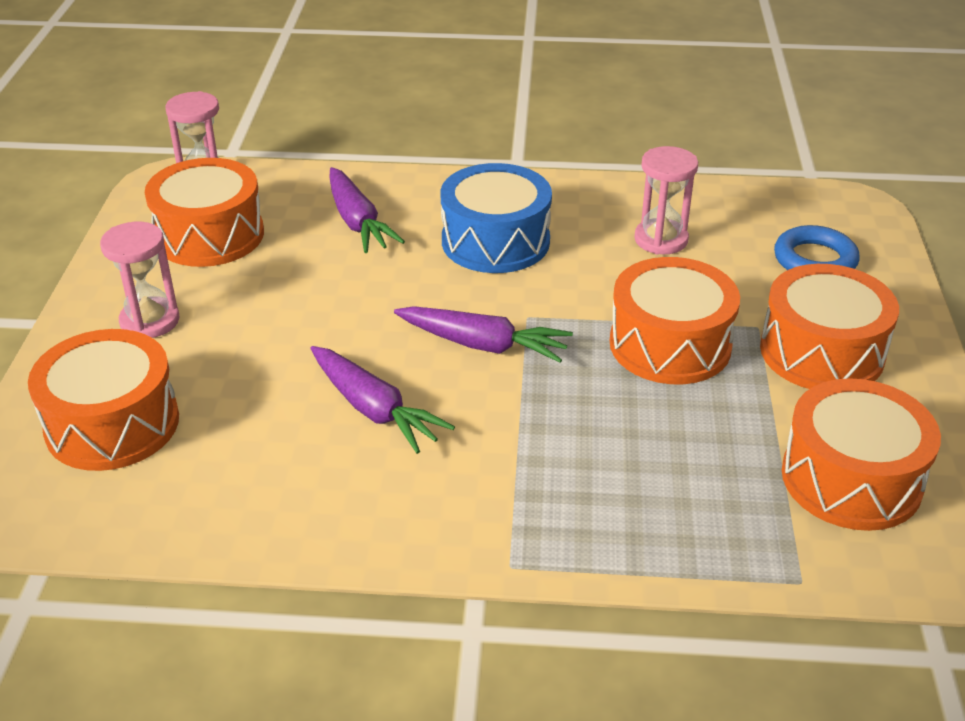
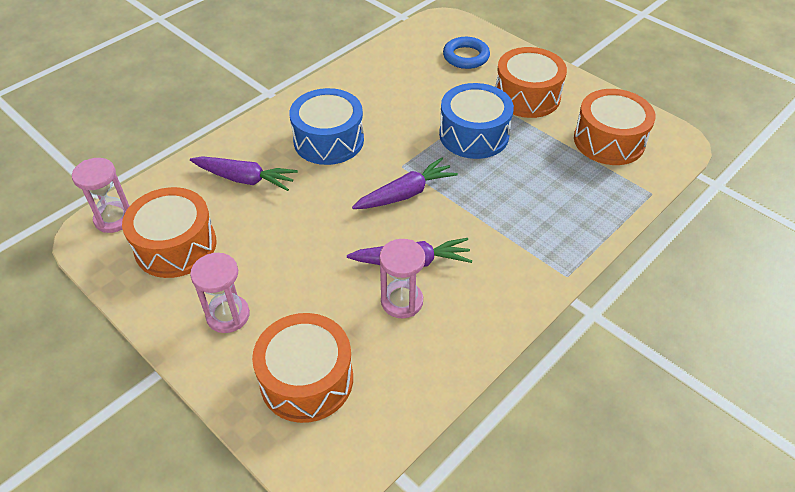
camera: 50 degrees left, 10 degrees up
orange drum [610,257,740,384] -> blue drum [439,83,514,159]
pink hourglass [634,146,698,254] -> pink hourglass moved to [379,239,425,318]

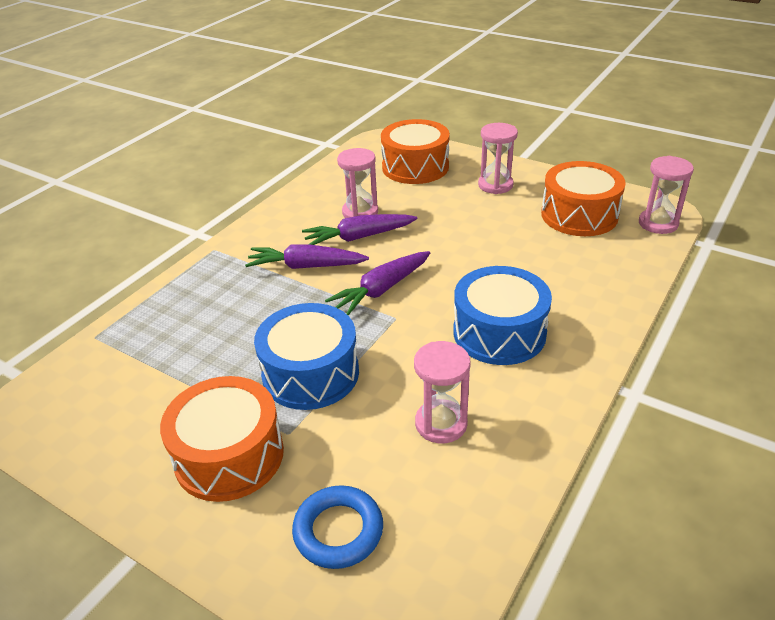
camera: 170 degrees right, 10 degrees down
purple carrot [190,156,298,191] -> purple carrot moved to [245,244,369,269]
orange drum [574,89,656,165] -> none
none -> pink hourglass [414,341,471,443]

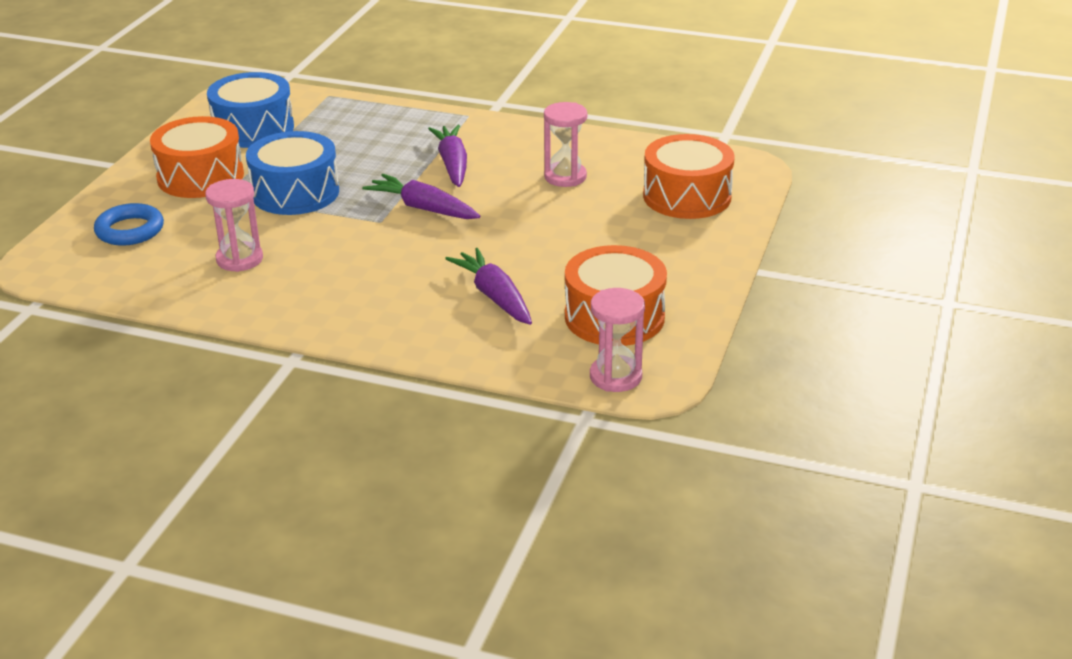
camera: 75 degrees right, 5 degrees down
purple carrot [302,214,418,245] -> purple carrot moved to [445,248,532,325]
blue drum [453,266,552,365] -> blue drum moved to [207,72,294,148]
pink hourglass [478,123,518,194] -> none

